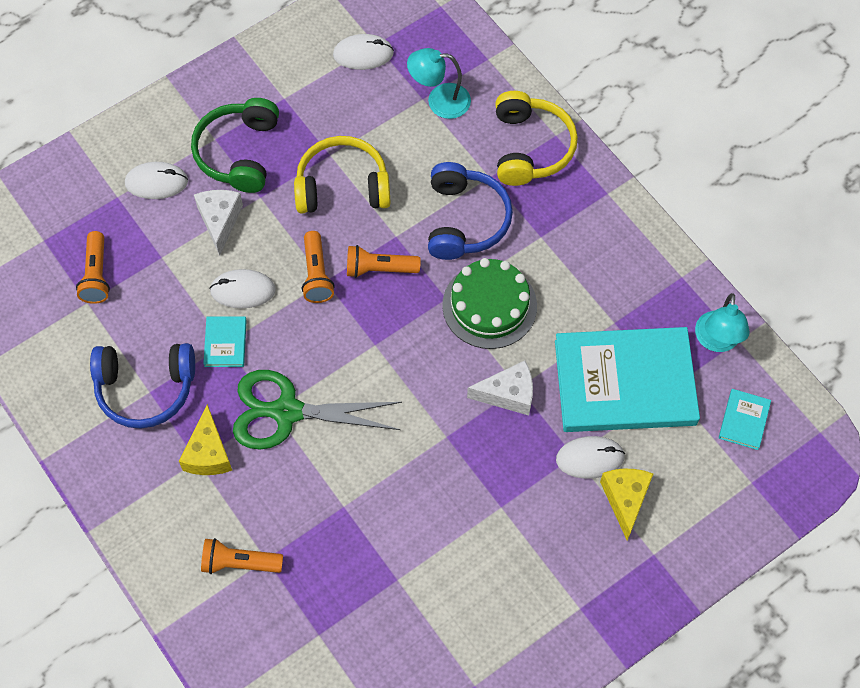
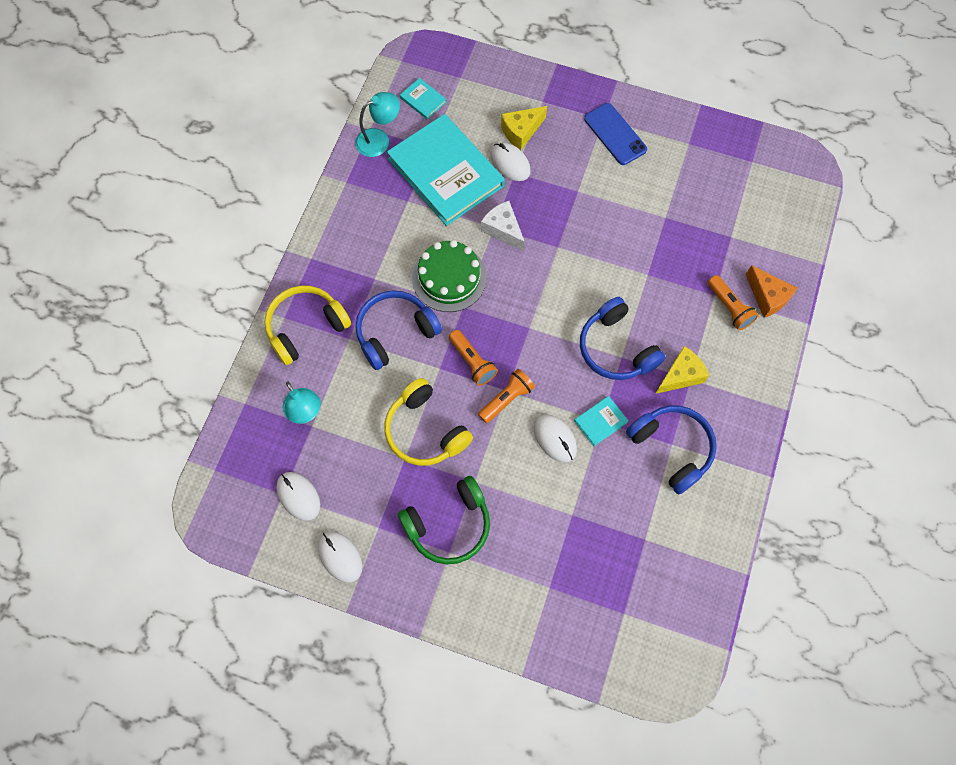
camera: 125 degrees left, 5 degrees up
orange flashlight [76,231,110,304] -> none
white mouse [125,162,188,199] -> white mouse moved to [318,531,362,583]
white cheese [194,190,243,256] -> none
green scissors [233,370,402,450] -> blue headphones [580,297,666,380]
turquoise book [719,389,771,450] -> turquoise book turned 60 degrees clockwise [400,78,446,119]
none -> blue phone [584,103,647,165]
none -> orange cheese [745,265,797,318]

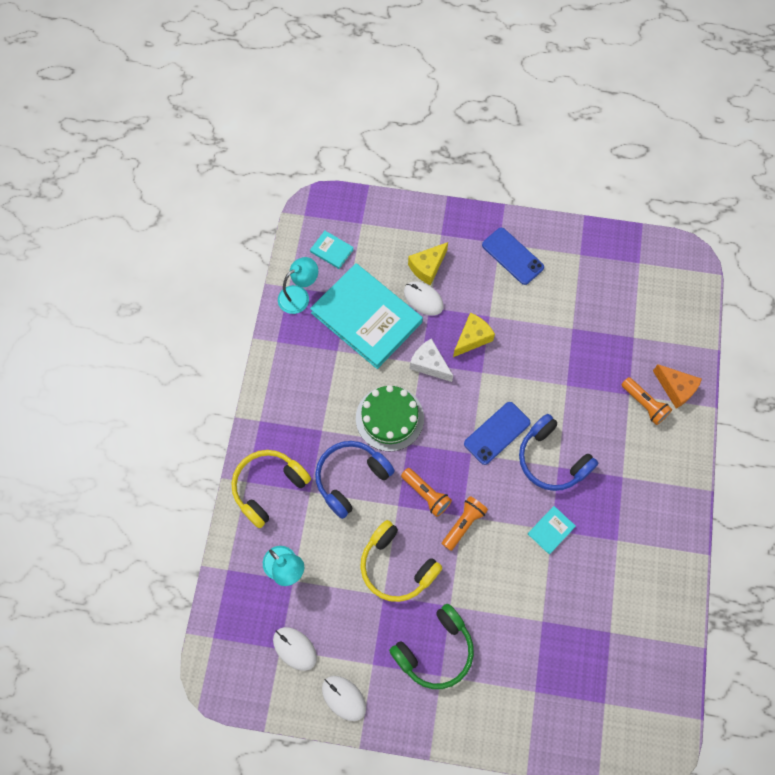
camera: 10 degrees left, 0 degrees up
white mouse [534,414,577,462] -> none
blue headphones [626,405,717,494] -> none
yellow cheese [655,346,709,394] -> yellow cheese moved to [453,312,495,357]
none -> blue phone [464,402,531,465]

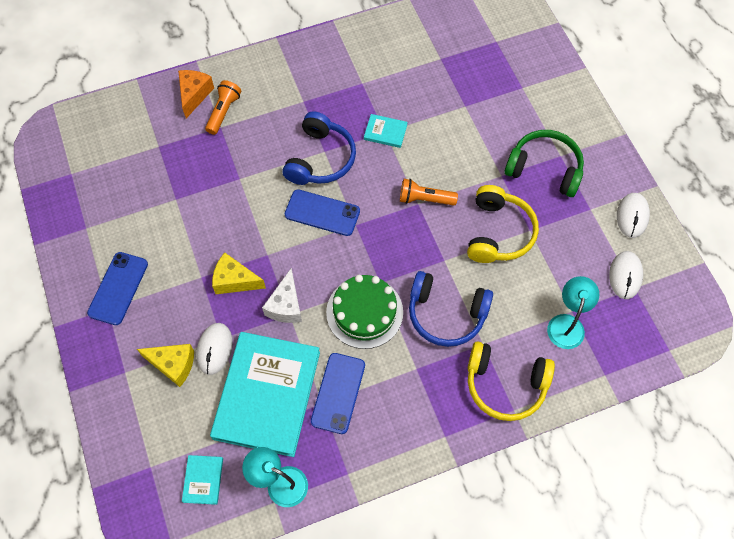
camera: 120 degrees left, 5 degrees down
orange flashlight [401,468,452,517] -> none
none -> blue phone [311,353,365,434]

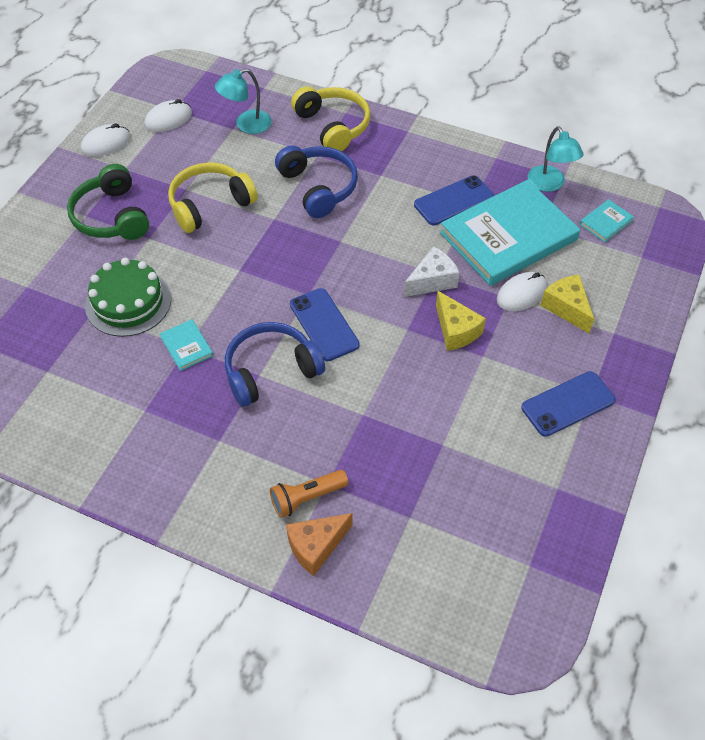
camera: 135 degrees left, 10 degrees down
green cake [326,275,403,349] -> green cake moved to [85,258,171,337]
orange flashlight [400,179,458,205] -> none

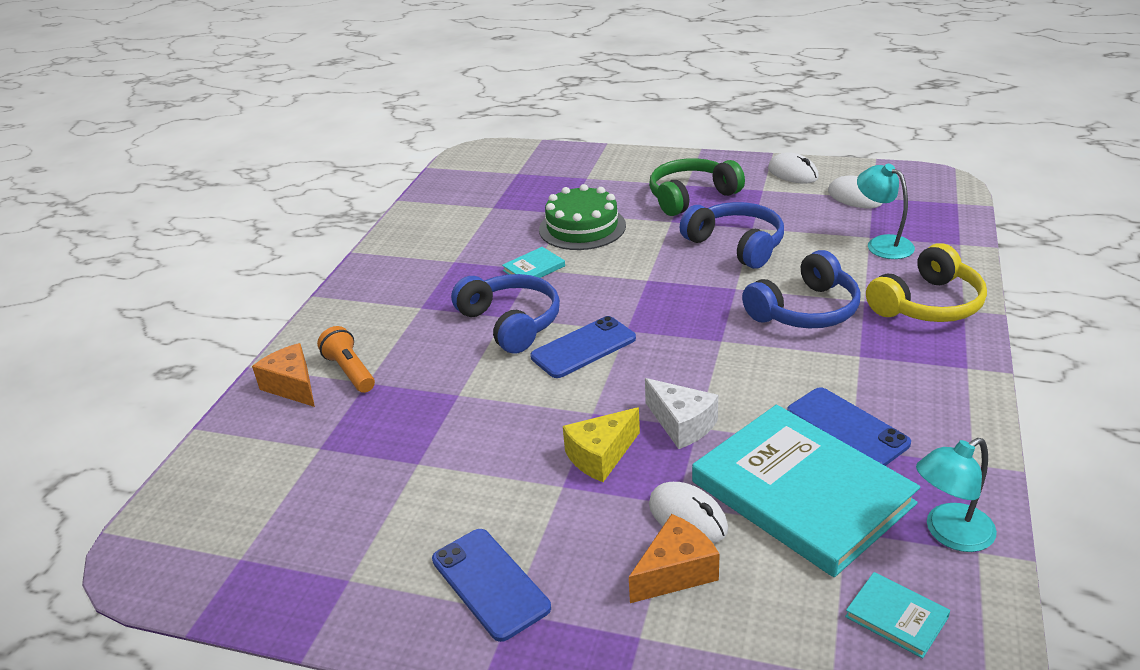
camera: 85 degrees right, 20 degrees down
yellow headphones [168,162,258,233] -> blue headphones [680,202,784,269]
yellow cheese [540,275,594,334] -> orange cheese [629,514,720,603]

